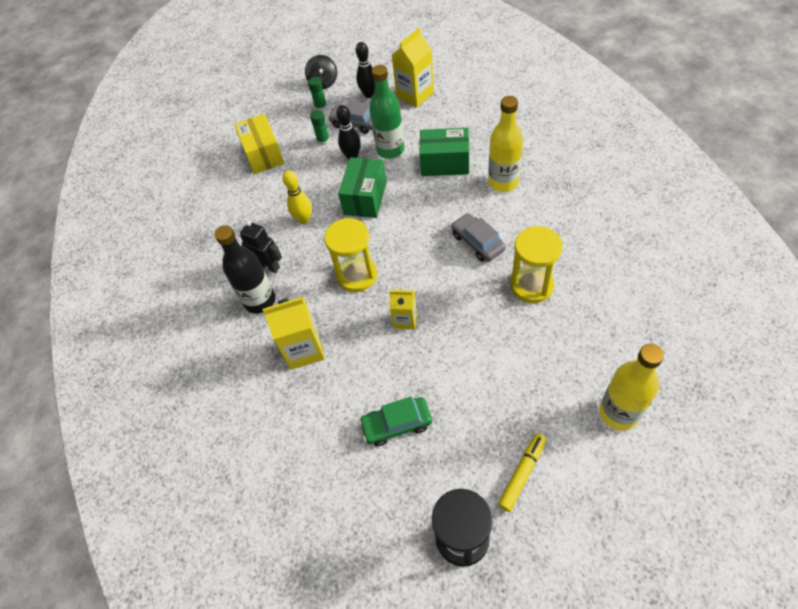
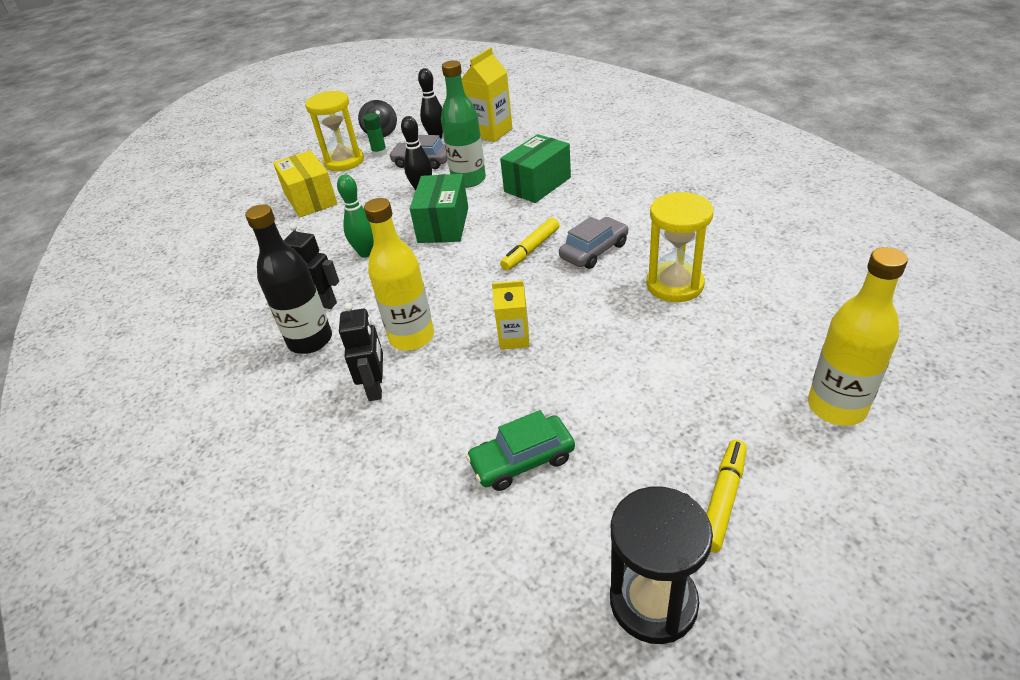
camera: 10 degrees left, 15 degrees down
yellow carton [263,297,325,370] -> black robot [339,303,383,401]
yellow bowling pin [283,170,312,224] -> green bowling pin [337,174,374,257]
green glue stick [310,110,330,146] -> none
yellow hourglass [324,218,377,292] -> yellow hourglass moved to [305,91,364,171]
green box [419,128,469,176] -> green box turned 45 degrees counterclockwise [500,134,571,203]
grey car [451,213,506,262] -> grey car turned 90 degrees clockwise [559,217,628,269]
yellow bottle [488,96,523,192] -> yellow bottle moved to [364,198,434,351]
none -> yellow marker [500,218,559,271]

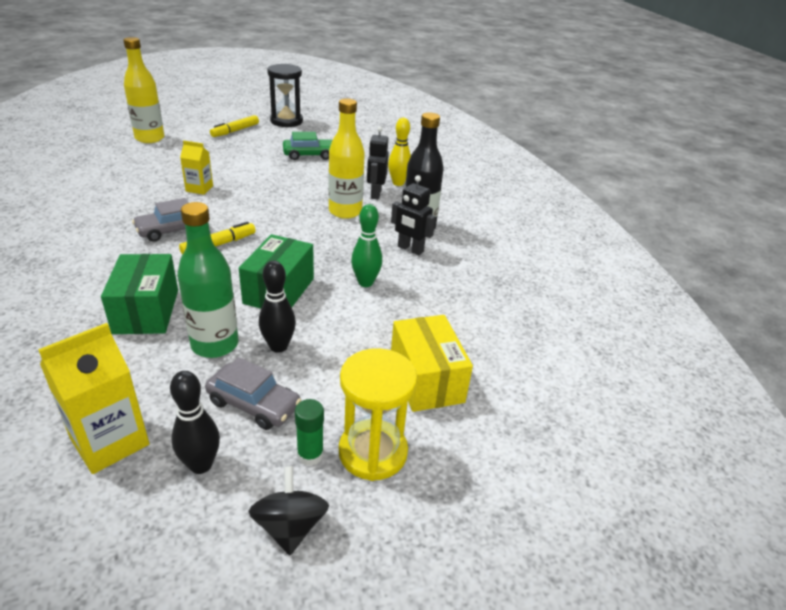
camera: 175 degrees left, 5 degrees down
yellow carton [492,280,530,349] -> yellow carton moved to [180,140,213,195]
green box [500,134,571,203] -> green box turned 60 degrees counterclockwise [101,254,178,334]
yellow hourglass [646,192,714,302] -> none
none -> yellow bowling pin [388,117,411,186]

